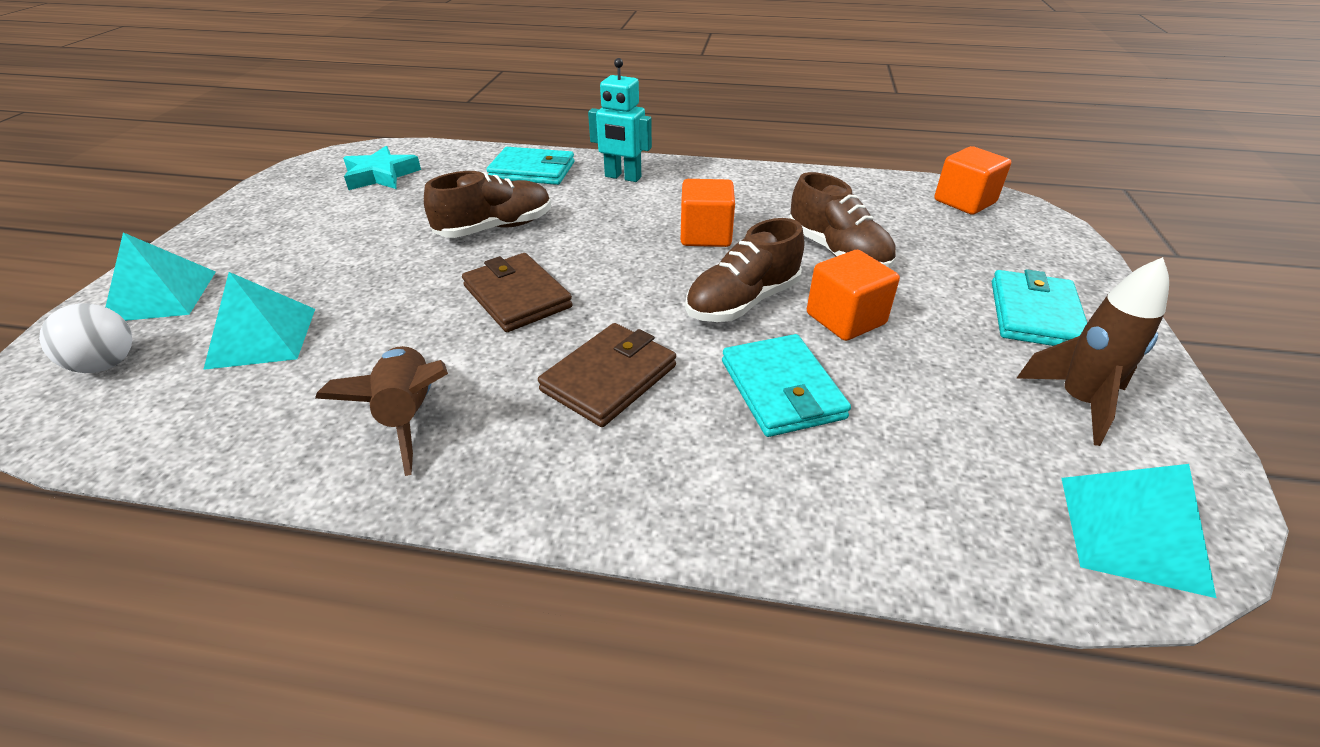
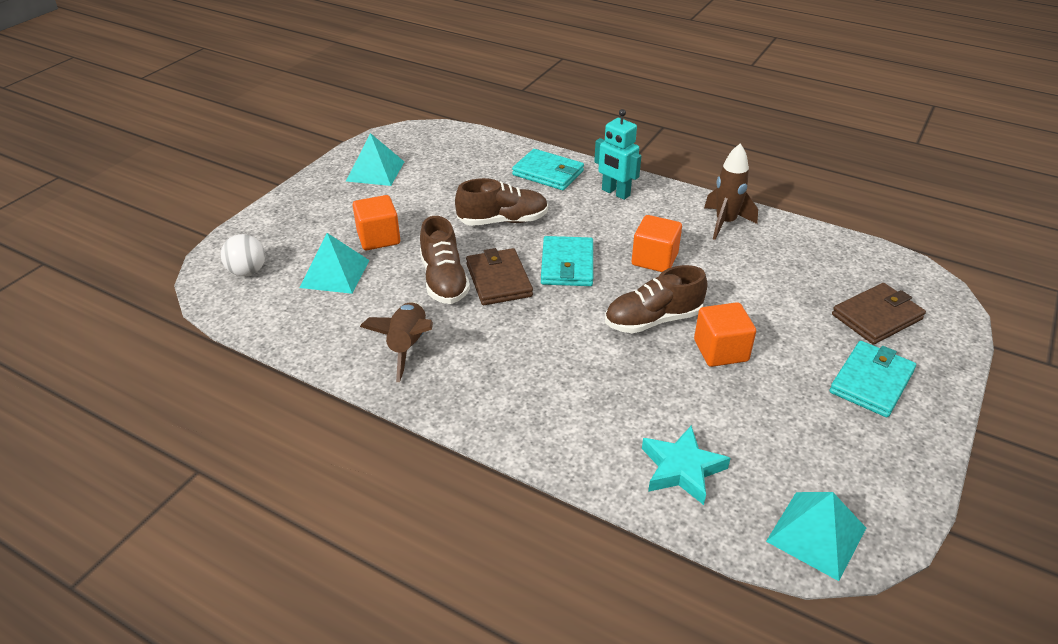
camera: 20 degrees right, 0 degrees up
turquoise pyramid [106,232,216,321] -> turquoise pyramid moved to [346,133,404,186]
turquoise star [343,146,421,190] -> turquoise star moved to [642,425,731,505]
brown wallet [538,323,676,427] -> brown wallet moved to [832,283,926,345]
turquoise wallet [722,334,851,437] -> turquoise wallet moved to [541,236,593,286]
brown shoe [789,172,896,268] -> brown shoe moved to [420,216,470,304]
orange cube [934,146,1011,215] -> orange cube moved to [352,195,400,250]
brown rocket [1017,257,1169,446] -> brown rocket moved to [704,144,758,240]

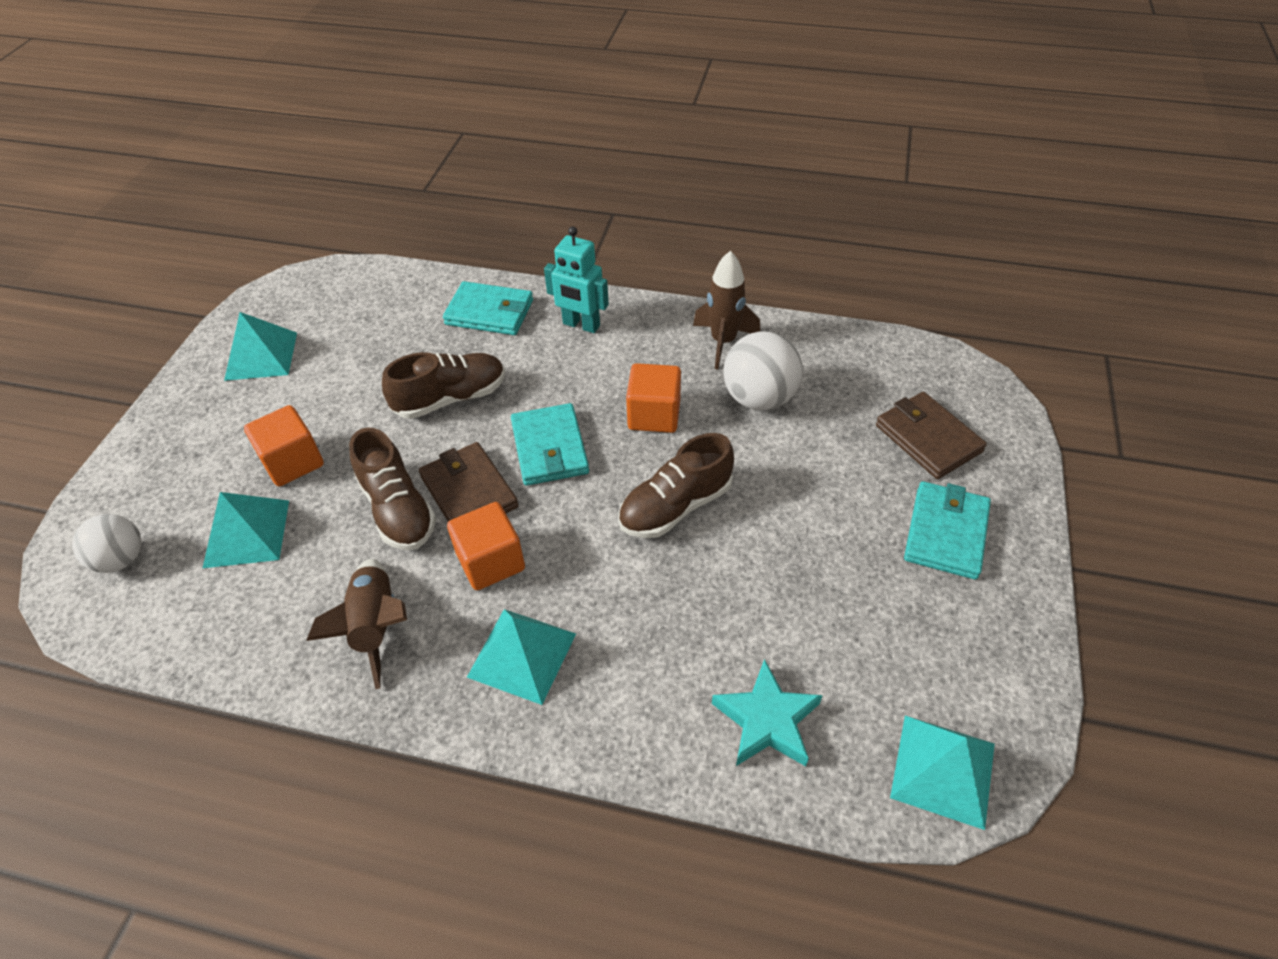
camera: 15 degrees left, 10 degrees up
orange cube [694,302,756,367] -> orange cube moved to [447,502,525,590]
brown wallet [832,283,926,345] -> brown wallet turned 75 degrees counterclockwise [876,392,987,479]
none -> turquoise pyramid [467,609,576,705]
none -> white ball [723,331,803,410]

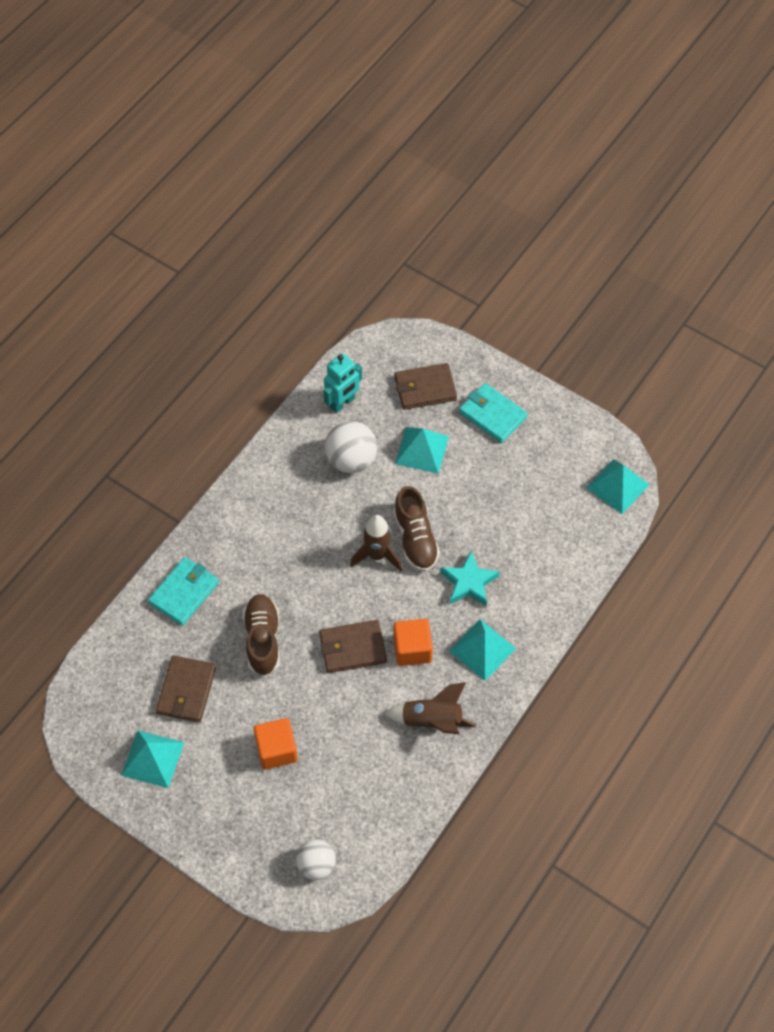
camera: 70 degrees left, 10 degrees up
turquoise pyramid [203,492,289,568] -> turquoise pyramid moved to [395,427,449,474]
brown shoe [349,427,436,550] -> none
turquoise wallet [511,403,589,486] -> none
turquoise robot [544,227,609,333] -> turquoise robot moved to [323,353,362,413]
orange cube [626,363,681,433] -> none
brown rocket [693,251,760,369] -> brown rocket moved to [350,515,402,572]
turquoise star [712,659,823,766] -> turquoise star moved to [440,551,500,606]
none -> brown wallet [156,655,216,722]

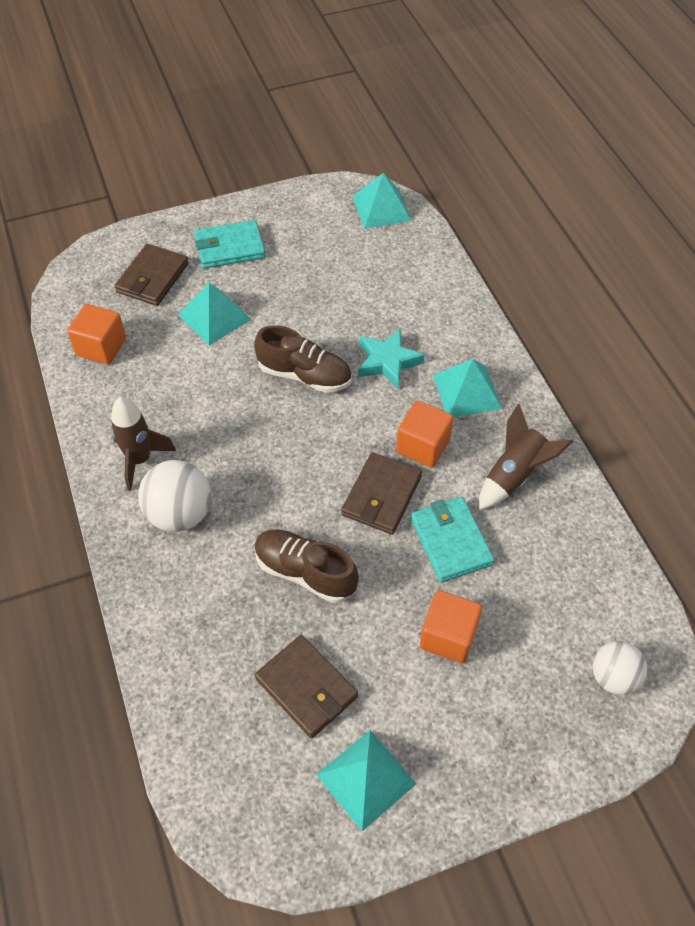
camera: 55 degrees left, 5 degrees down
turquoise wallet [148,557,219,626] -> turquoise wallet moved to [411,497,495,582]
turquoise robot [323,353,362,413] -> orange cube [67,304,126,364]
white ball [325,421,377,473] -> white ball moved to [138,460,211,532]
brown rocket [350,515,402,572] -> brown rocket moved to [110,397,176,491]

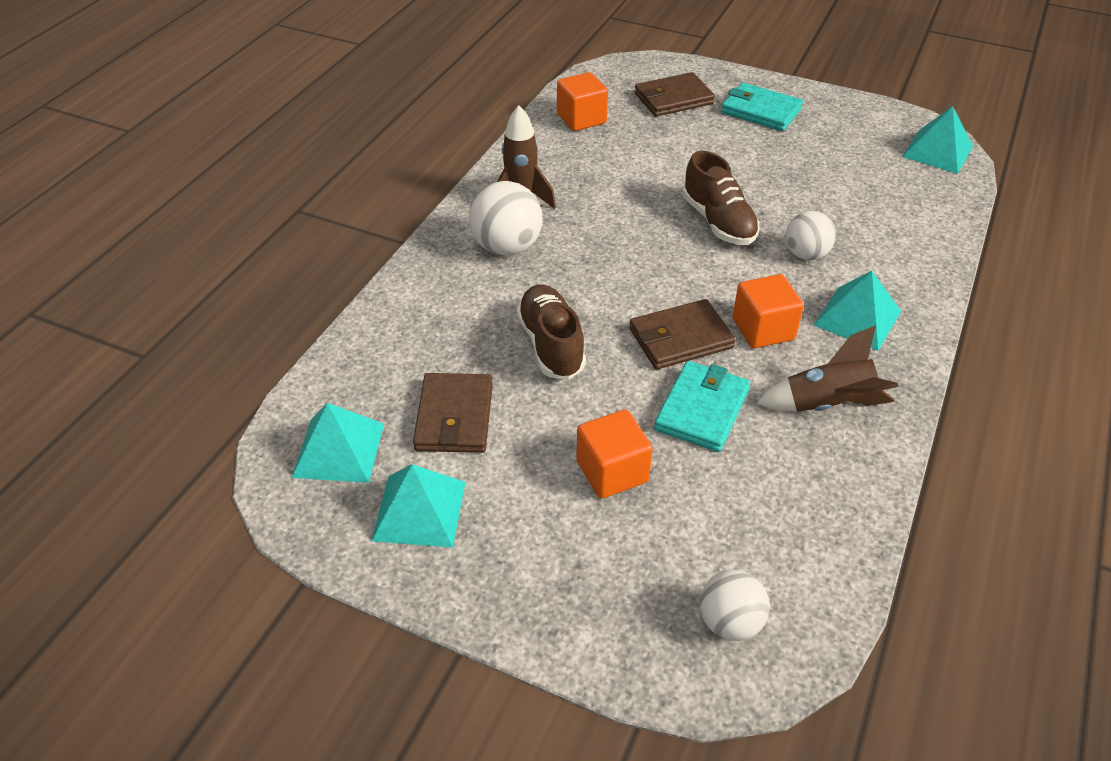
camera: 45 degrees right, 10 degrees down
turquoise pyramid [178,283,251,345] -> turquoise pyramid moved to [292,403,384,483]
turquoise star [358,328,425,389] -> white ball [785,211,836,260]

